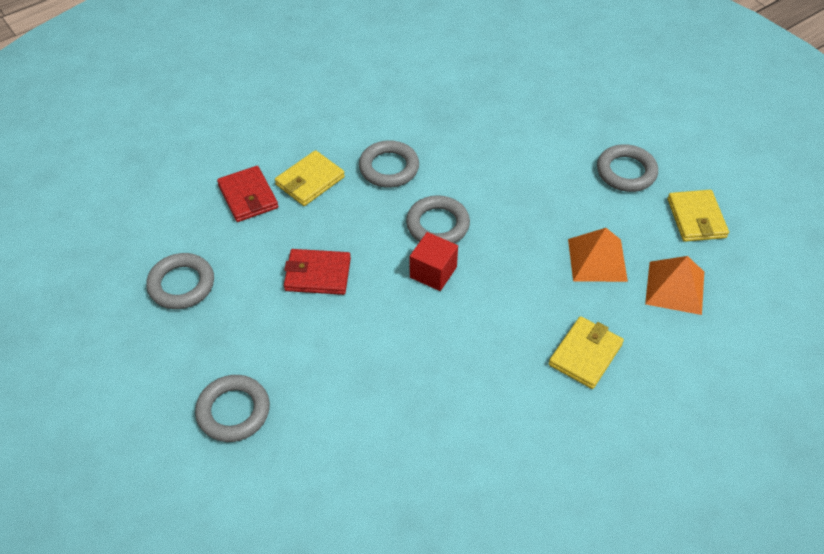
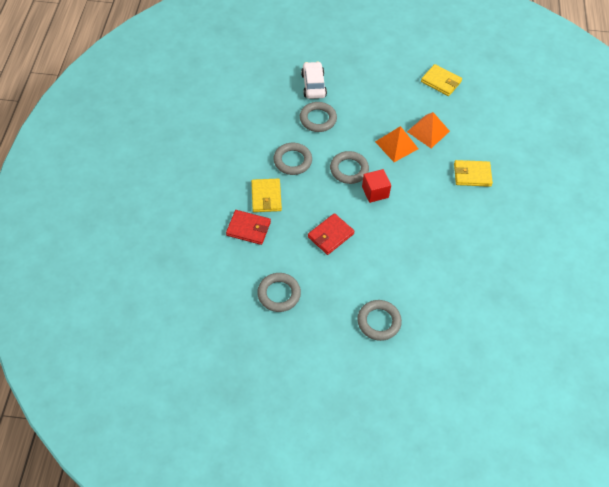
camera: 50 degrees left, 5 degrees up
yellow wallet [549,316,624,389] -> yellow wallet turned 75 degrees counterclockwise [454,160,493,187]
grey ring [597,144,658,192] -> grey ring moved to [300,102,337,132]
orange pyramid [645,256,704,315] -> orange pyramid moved to [375,126,418,162]
none -> white car [301,62,327,99]

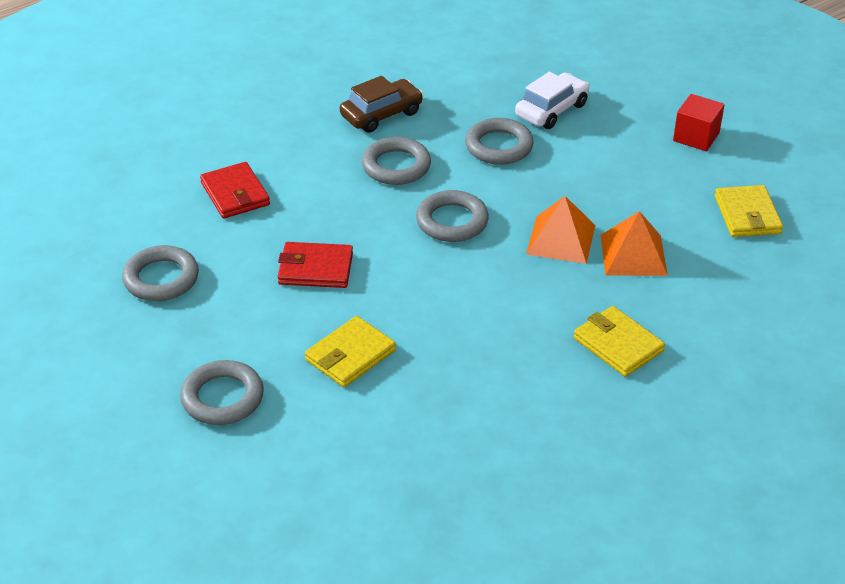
camera: 50 degrees right, 15 degrees down
yellow wallet [251,179,282,212] -> yellow wallet moved to [305,316,396,387]
red cube [362,169,391,203] -> red cube moved to [673,94,725,151]
none -> brown car [340,76,423,133]

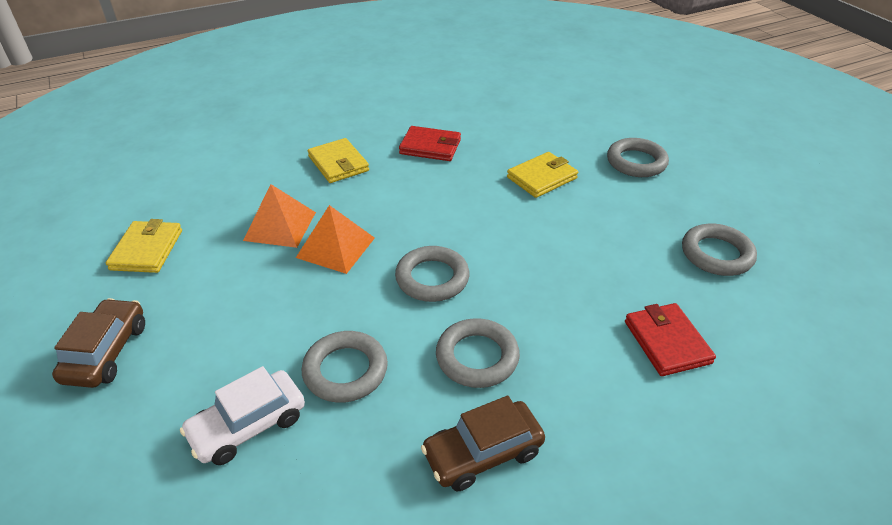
camera: 170 degrees left, 0 degrees up
red wallet [278,242,353,288] -> red wallet moved to [399,126,461,161]
red cube [673,94,725,151] -> brown car [52,298,145,388]

